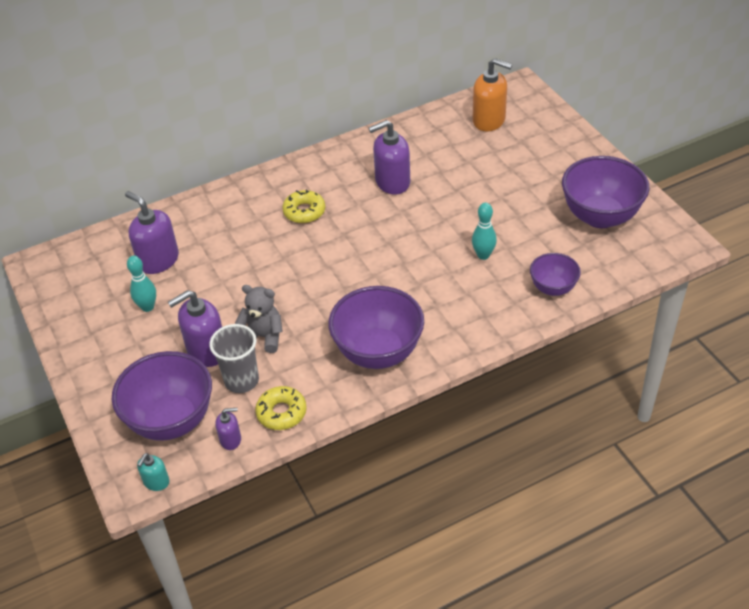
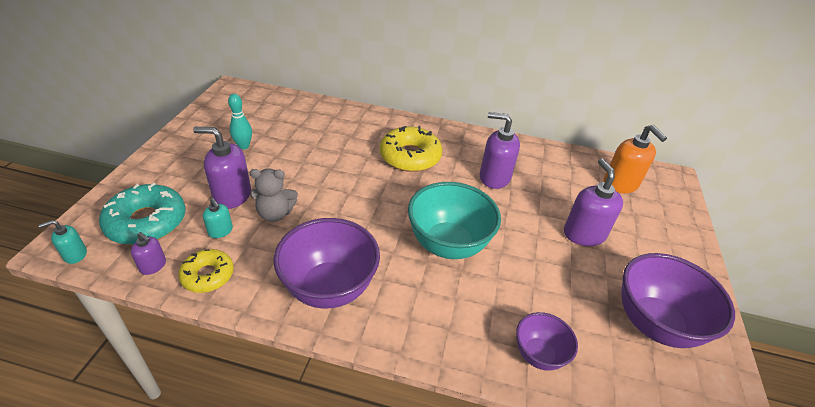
camera: 35 degrees right, 5 degrees down
purple bowl [112,351,212,441] -> turquoise donut [99,183,185,245]
purple soap dispenser [125,191,179,274] -> purple soap dispenser moved to [564,159,623,246]
grey cup [209,324,259,393] -> turquoise soap dispenser [203,198,233,238]
grey teddy bear [235,285,283,353] -> grey teddy bear turned 120 degrees clockwise [250,169,298,222]
yellow donut [282,189,325,223] -> yellow donut [380,126,442,172], size x1.64
turquoise bowling pin [472,203,497,260] -> none
none -> turquoise bowl [408,182,501,259]

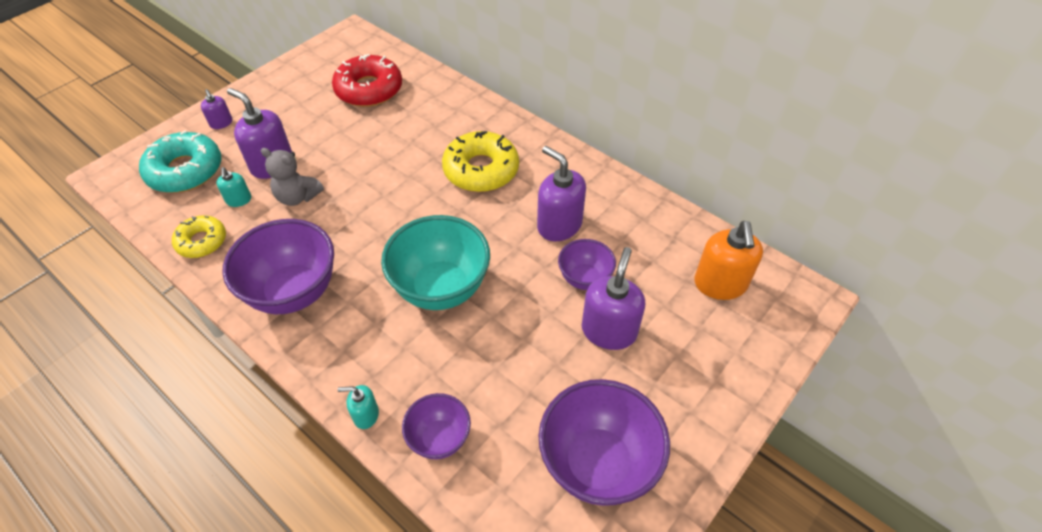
camera: 30 degrees right, 10 degrees up
turquoise soap dispenser [38,220,87,264] -> turquoise soap dispenser moved to [338,385,379,429]
purple soap dispenser [131,232,166,275] -> purple soap dispenser moved to [201,89,232,129]
turquoise bowling pin [228,94,252,150] -> none
none -> red donut [332,54,402,107]
none -> purple bowl [558,239,616,290]

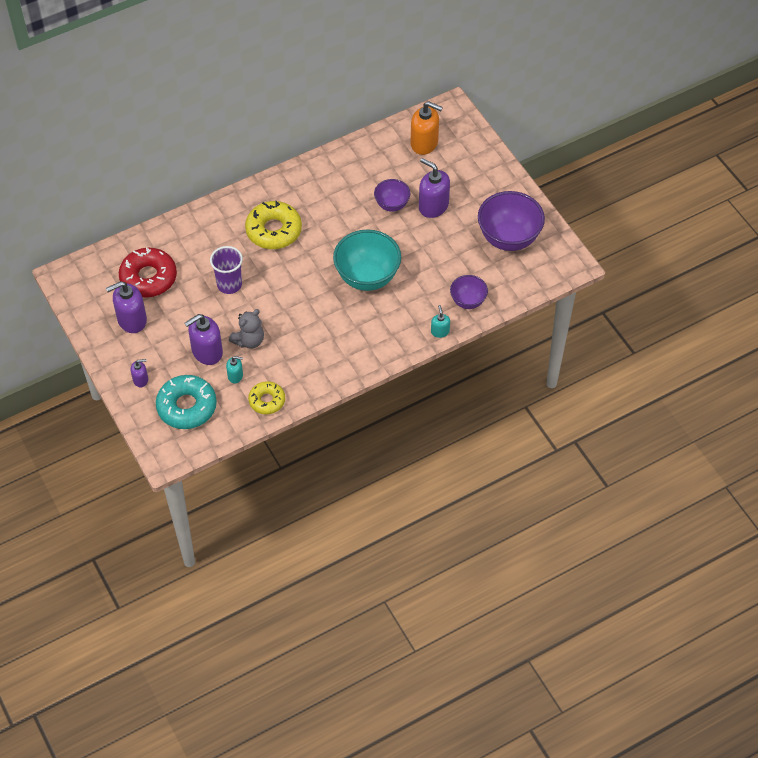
camera: 70 degrees left, 5 degrees up
purple bowl [222,219,334,314] -> none
turquoise soap dispenser [338,385,379,429] -> turquoise soap dispenser turned 150 degrees clockwise [431,305,450,338]
purple soap dispenser [537,146,586,241] -> purple soap dispenser moved to [106,281,147,333]
none -> purple cup [210,246,243,294]

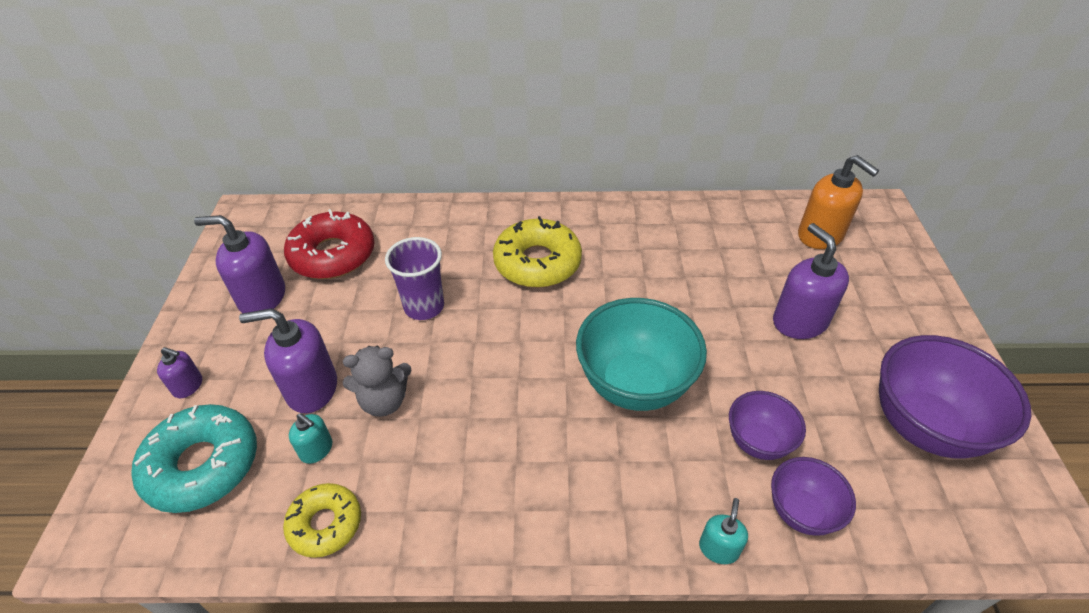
camera: 30 degrees right, 10 degrees down
purple bowl [374,179,410,212] -> purple bowl moved to [729,391,806,460]

